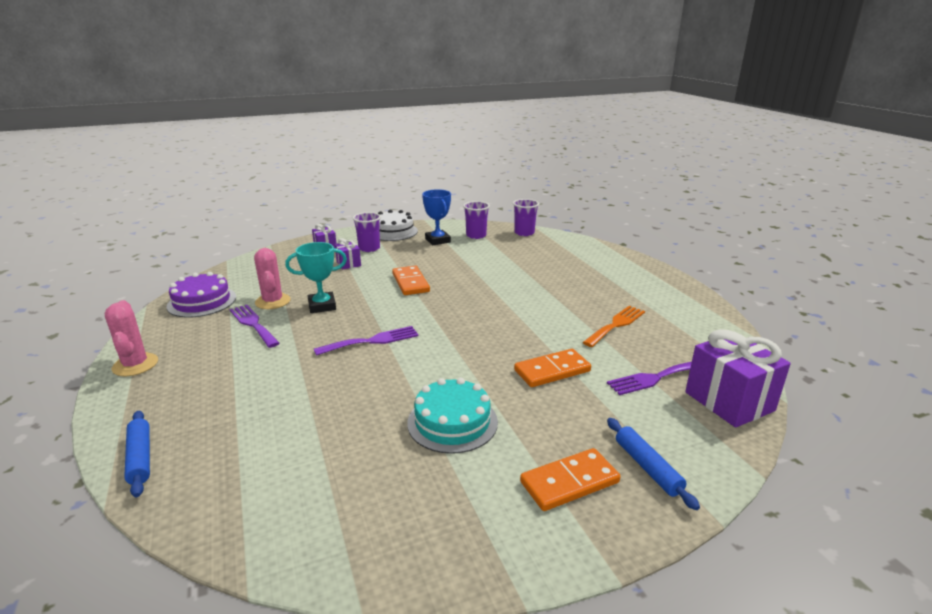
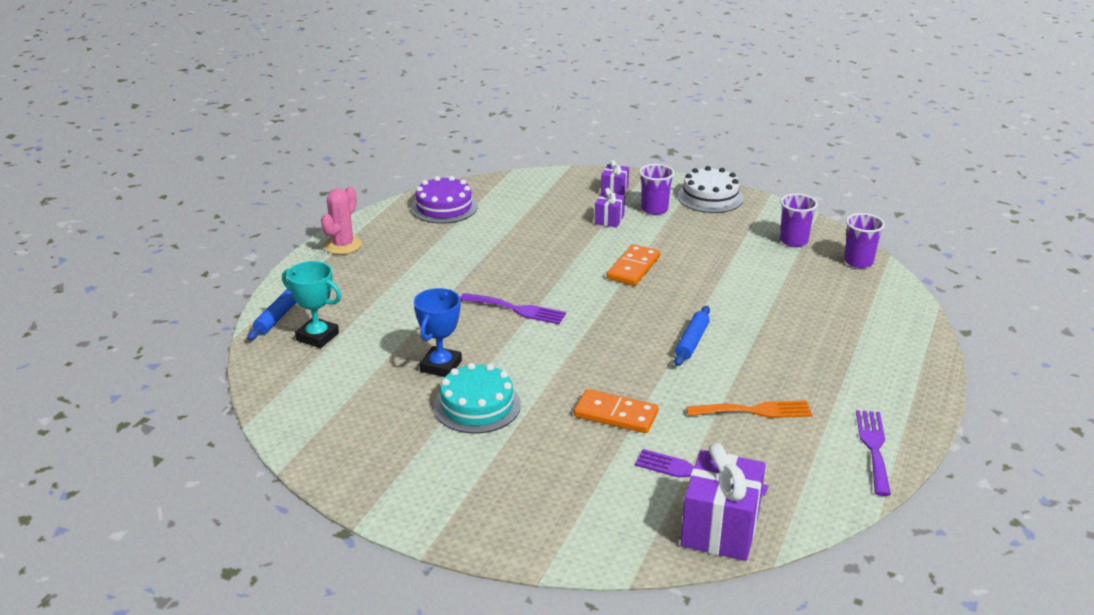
camera: 45 degrees right, 5 degrees up
purple fork [230,305,280,348] -> purple fork moved to [856,410,891,496]
pink cactus [254,248,291,309] -> none
turquoise trophy [285,242,347,313] -> turquoise trophy moved to [282,261,341,348]
blue trophy [422,189,451,245] -> blue trophy moved to [414,288,462,377]
orange domino [520,448,620,511] -> none
blue rolling pin [607,418,700,510] -> blue rolling pin moved to [674,306,710,366]

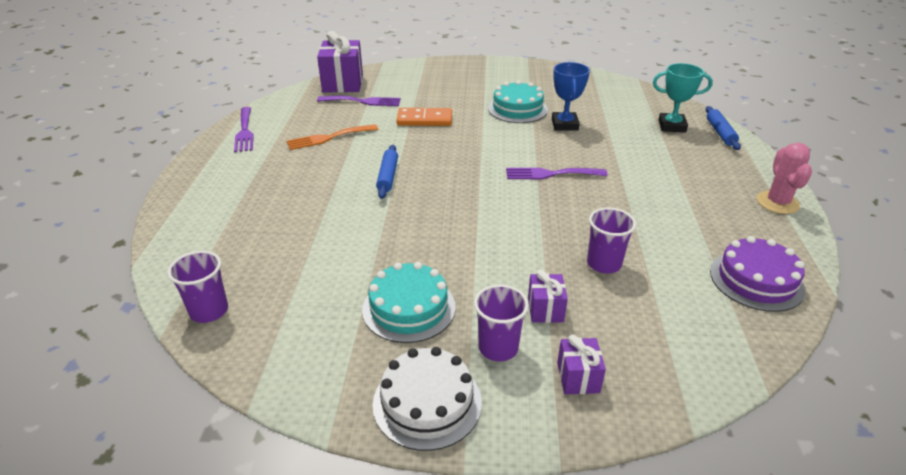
camera: 160 degrees right, 5 degrees up
orange domino [607,244,660,286] -> none
purple cup [780,193,818,247] -> purple cup moved to [587,207,636,273]
none -> turquoise cake [362,262,456,343]

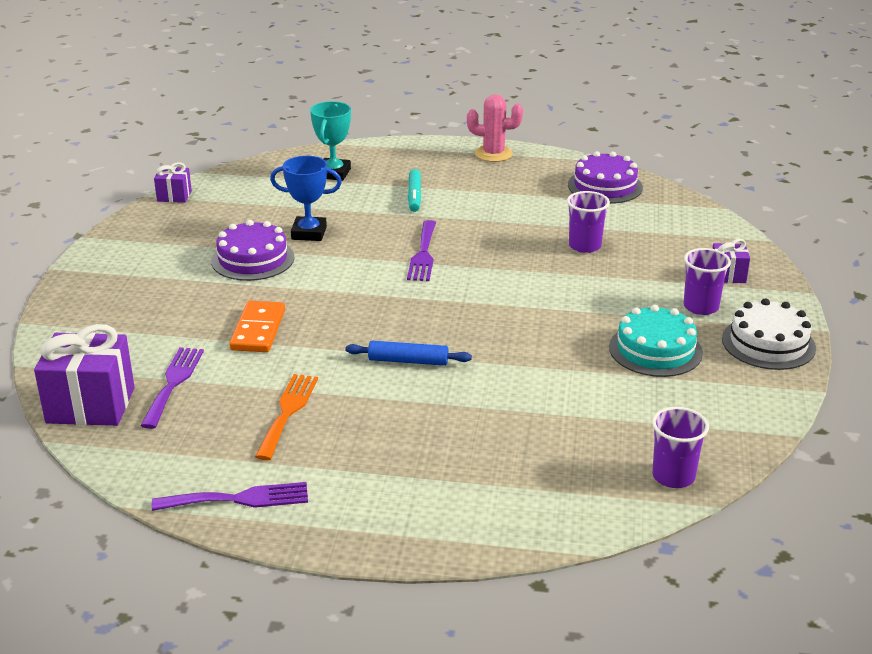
camera: 85 degrees left, 5 degrees down
orange fork [287,124,378,150] -> orange fork turned 150 degrees counterclockwise [255,374,318,460]
turquoise cake [488,80,548,123] -> purple cake [211,220,294,281]
purple gift [528,270,568,323] -> purple gift moved to [154,162,192,203]
blue rolling pin [706,106,741,150] -> none
none -> turquoise marker [408,169,421,212]

